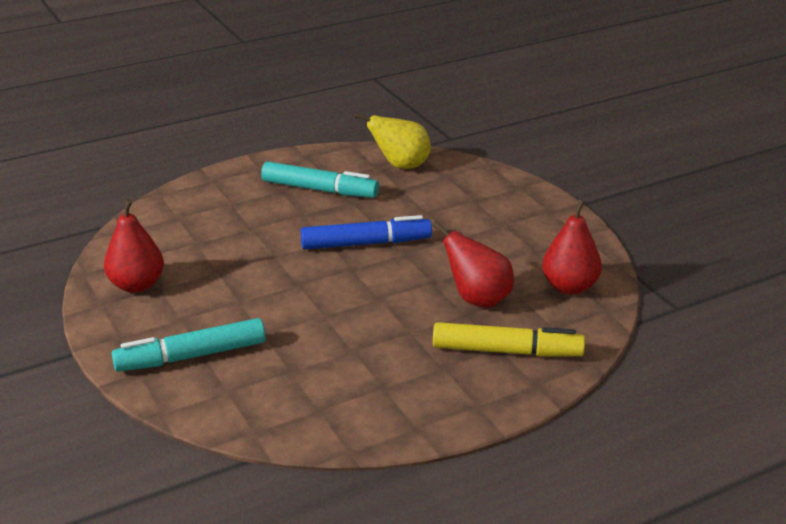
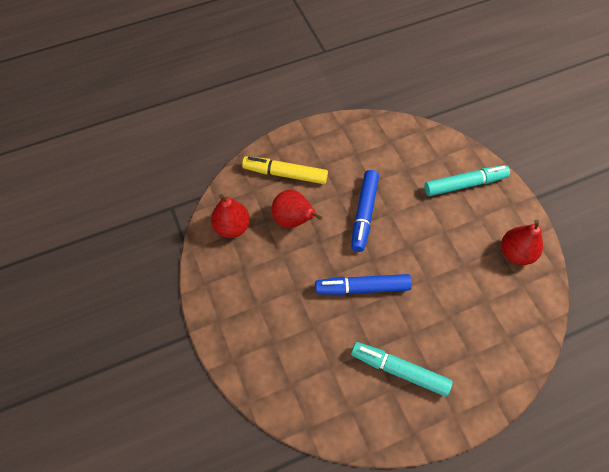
camera: 175 degrees left, 30 degrees up
yellow pear [354,113,431,169] -> none
none -> blue marker [351,170,379,252]

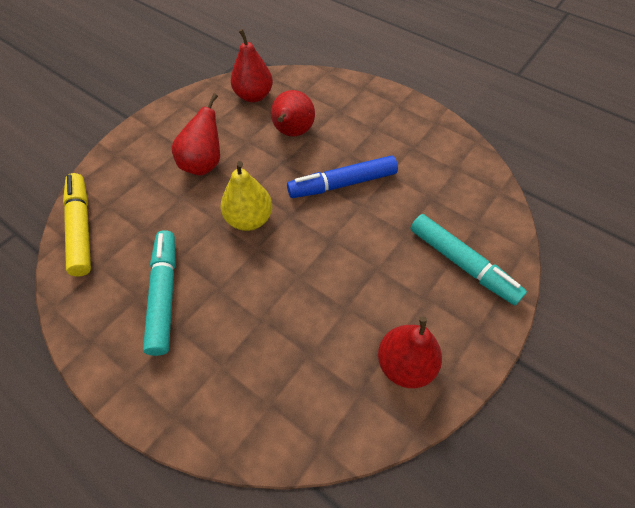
camera: 60 degrees right, 5 degrees down
yellow marker [242,156,328,184] -> yellow marker moved to [63,173,91,277]
blue marker [315,274,412,295] -> yellow pear [221,161,272,231]
none -> red pear [172,93,220,176]

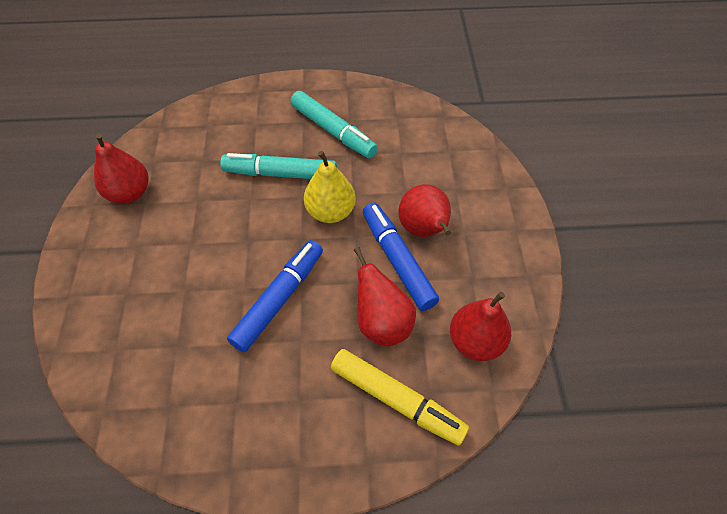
camera: 140 degrees right, 0 degrees up
yellow marker [63,173,91,277] -> yellow marker moved to [331,349,469,446]
turquoise marker [410,214,527,305] -> turquoise marker moved to [220,153,337,179]
none -> blue marker [363,203,439,311]

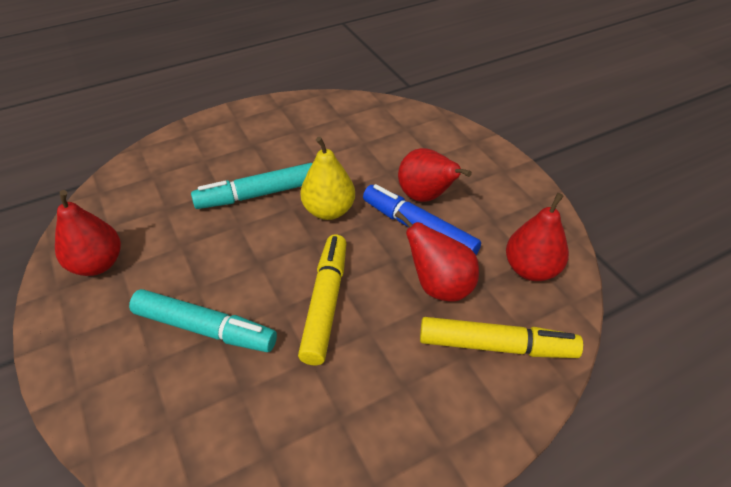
camera: 25 degrees left, 10 degrees down
blue marker [227,240,323,352] -> yellow marker [298,234,346,365]
turquoise marker [290,91,378,158] -> turquoise marker moved to [129,289,277,352]

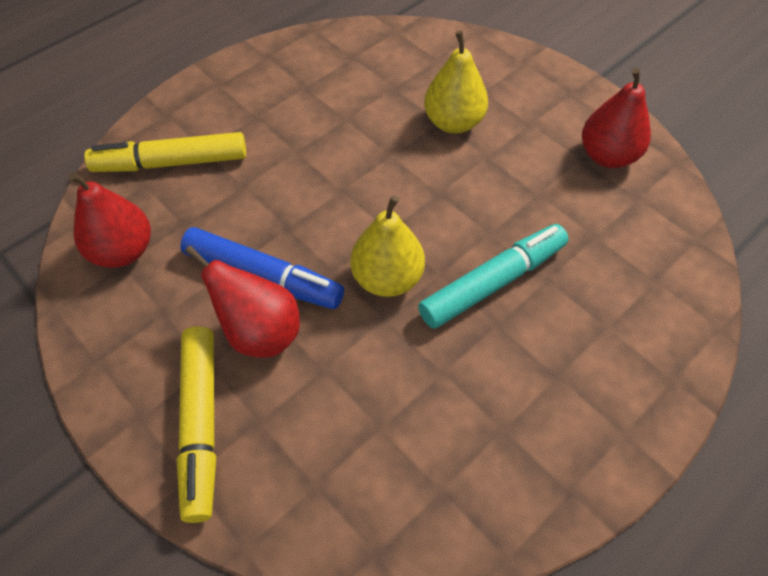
camera: 165 degrees right, 10 degrees up
turquoise marker [129,289,277,352] -> yellow pear [424,30,488,134]
yellow marker [298,234,346,365] -> yellow marker moved to [177,326,216,523]
red pear [395,210,479,302] -> none

